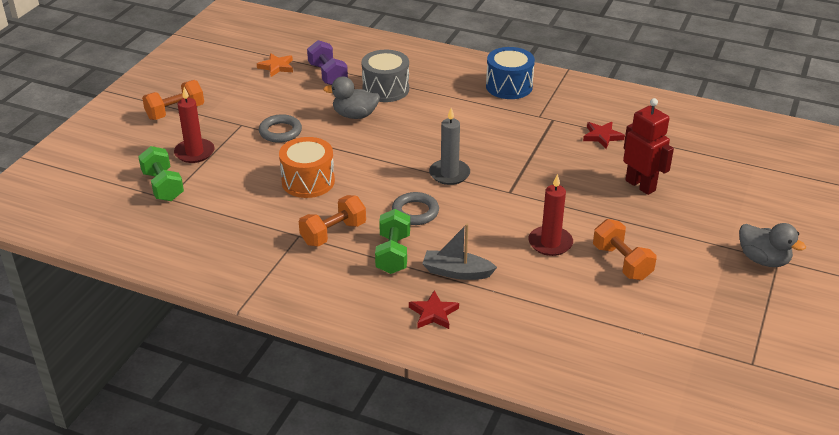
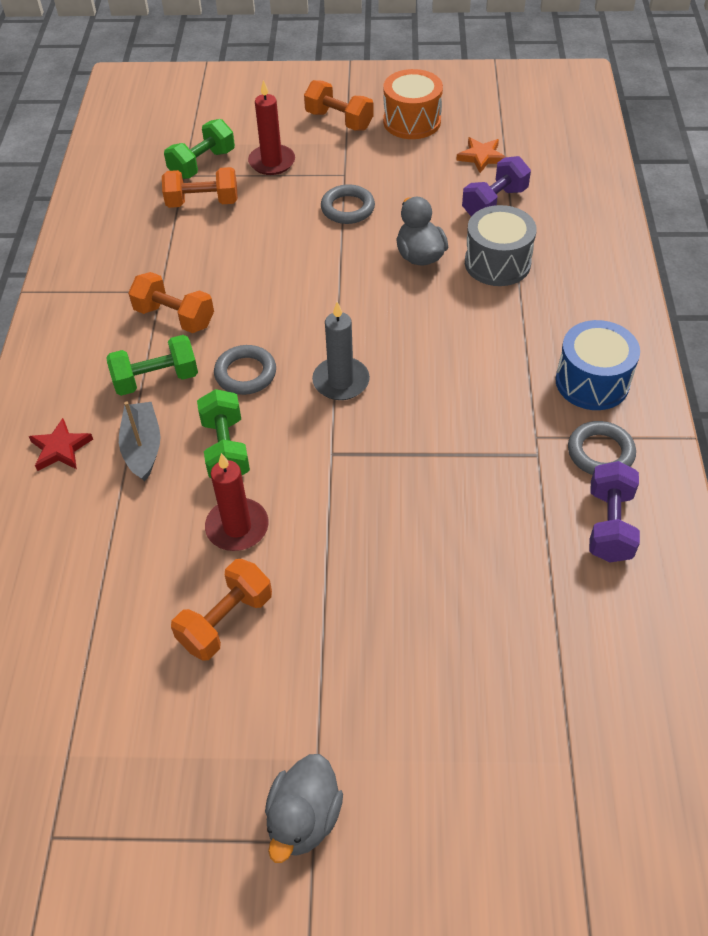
camera: 70 degrees right, 15 degrees up
orange drum [279,137,335,198] -> orange drum moved to [383,69,443,139]
red star [583,122,625,149] -> none
red robot [623,98,674,195] -> none
none -> orange dumbbell [162,167,238,208]
none -> green dumbbell [197,389,250,478]
none -> grey ring [568,421,636,475]
none -> purple dumbbell [589,461,640,562]

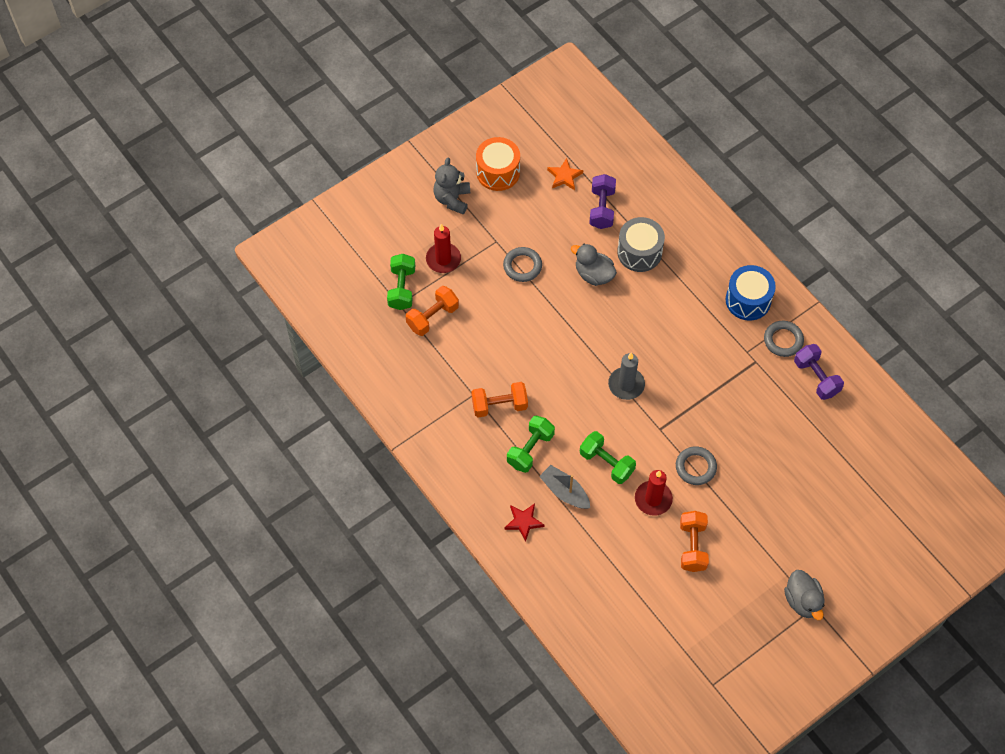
camera: 40 degrees left, 10 degrees up
grey ring [214,345,276,395] -> grey ring moved to [676,447,717,485]
orange dumbbell [304,80,374,131] -> grey teddy bear [433,157,470,214]

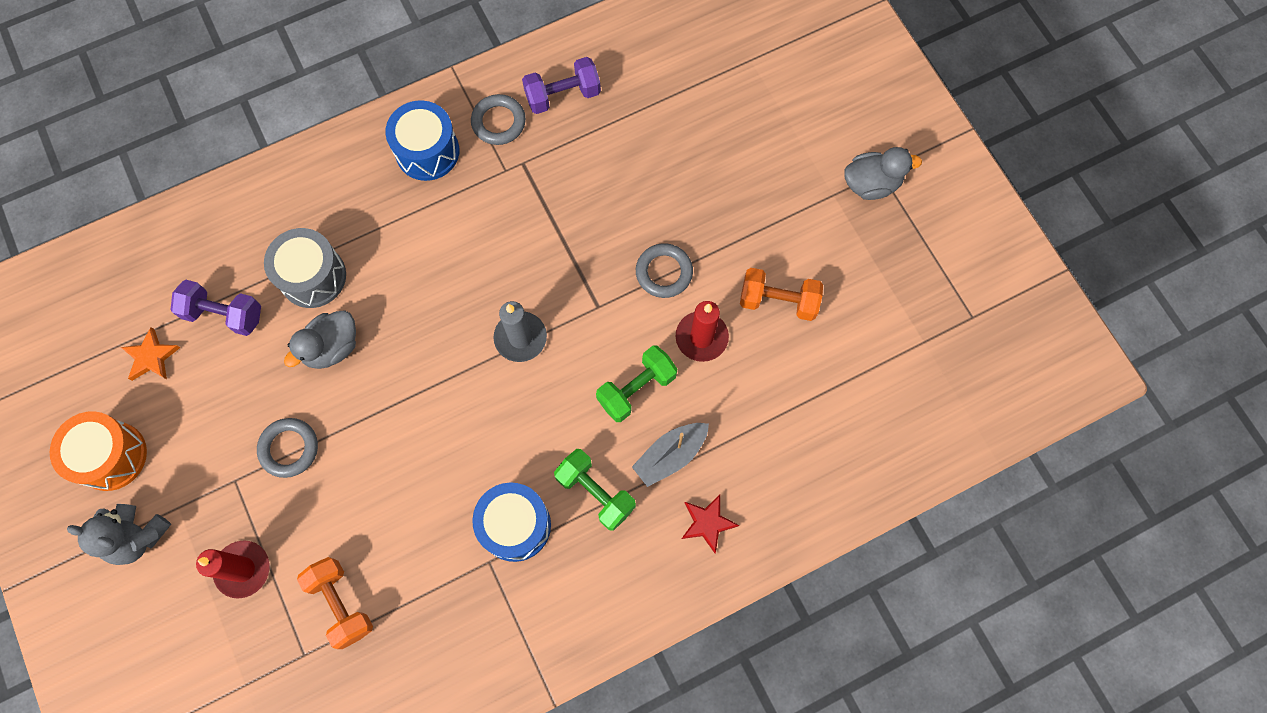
camera: 80 degrees left, 10 degrees up
green dumbbell [387,254,415,310] -> none
orange dumbbell [471,382,528,418] -> blue drum [472,482,551,562]

